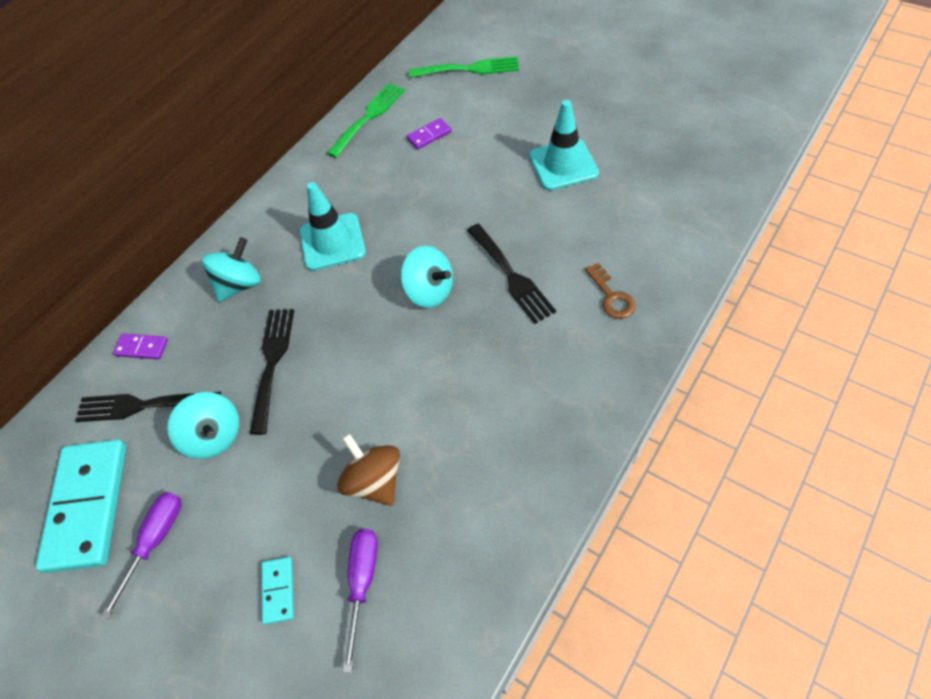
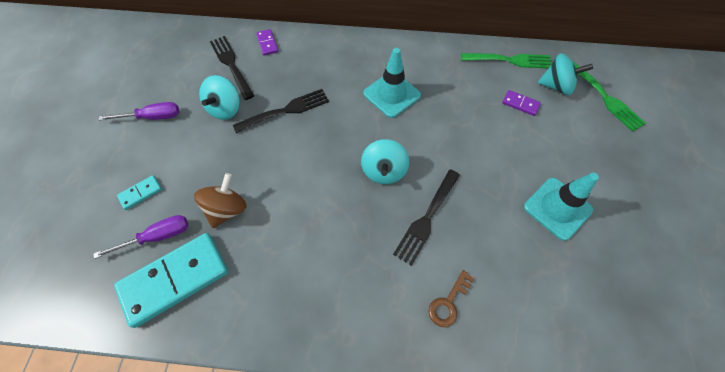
camera: 55 degrees right, 5 degrees up
turquoise domino [35,439,127,573] -> turquoise domino moved to [114,233,228,328]
turquoise spinning top [202,237,261,302] -> turquoise spinning top moved to [538,53,593,95]

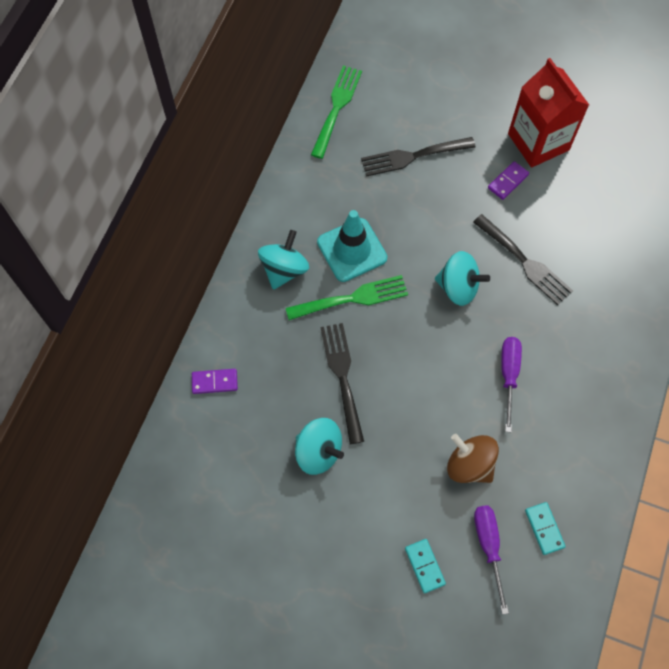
camera: 75 degrees left, 5 degrees up
purple screwdriver [99,102,180,120] -> purple screwdriver moved to [501,337,522,432]
turquoise domino [114,233,228,328] -> turquoise domino [525,502,566,555], size x0.44
black fork [210,36,254,100] -> black fork moved to [361,137,476,177]
brown key [428,270,474,327] -> none
purple domino [502,90,541,116] -> purple domino moved to [488,161,529,200]
turquoise traffic cone [524,173,599,241] -> red carton [508,58,589,168]
turquoise spinning top [538,53,593,95] -> turquoise spinning top moved to [258,230,309,290]
green fork [573,61,646,132] -> green fork moved to [286,275,408,320]

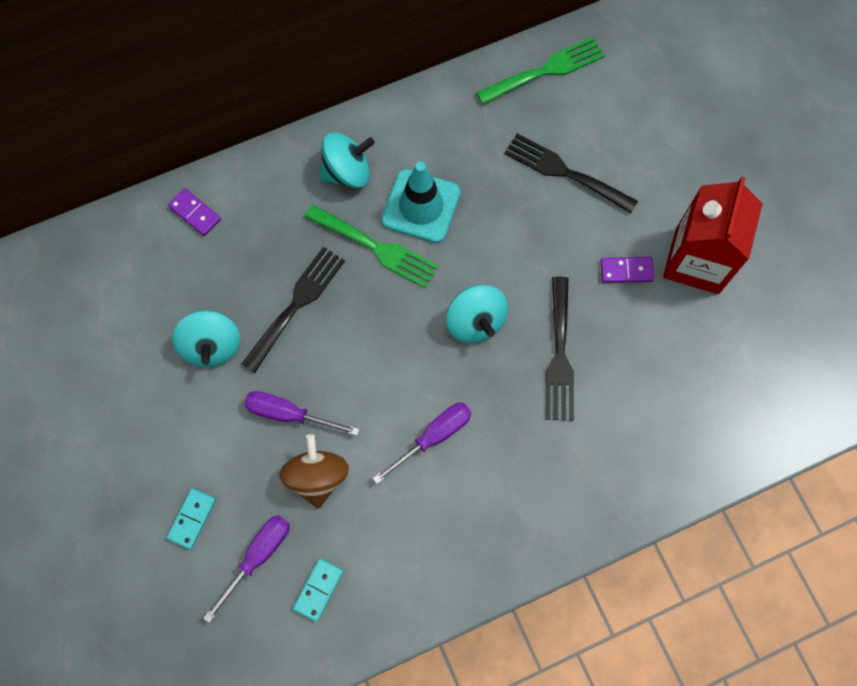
camera: 45 degrees right, 5 degrees up
none -> purple screwdriver [244,391,359,436]

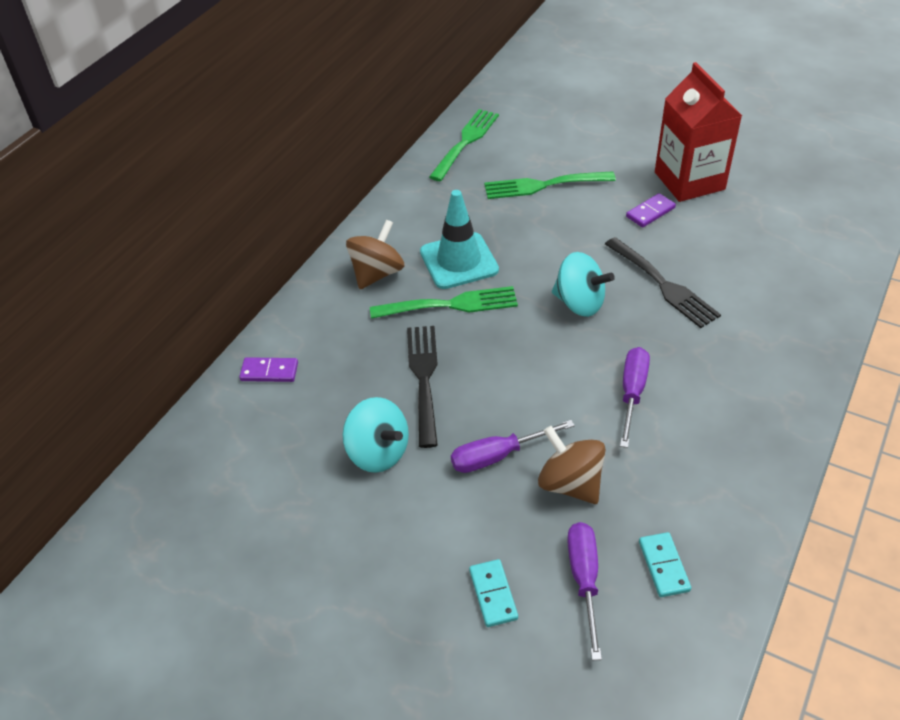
camera: 35 degrees left, 25 degrees down
turquoise spinning top [319,132,375,188] -> brown spinning top [346,220,404,289]
black fork [504,133,638,214] -> green fork [484,171,616,199]

